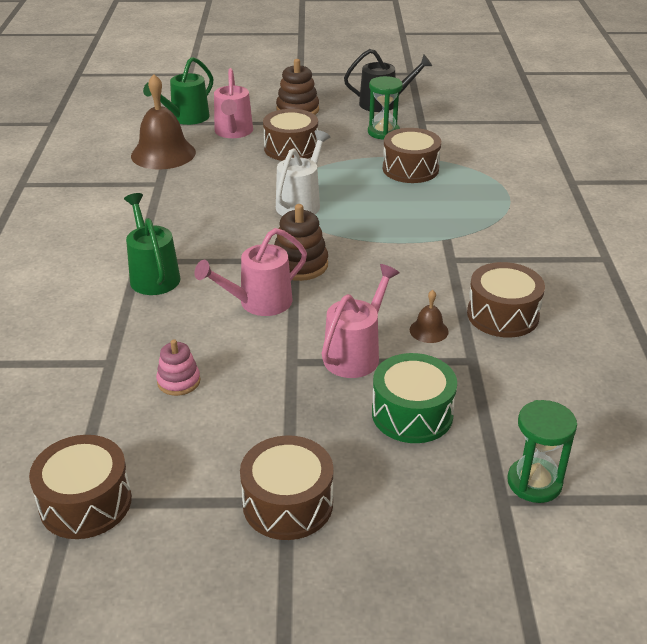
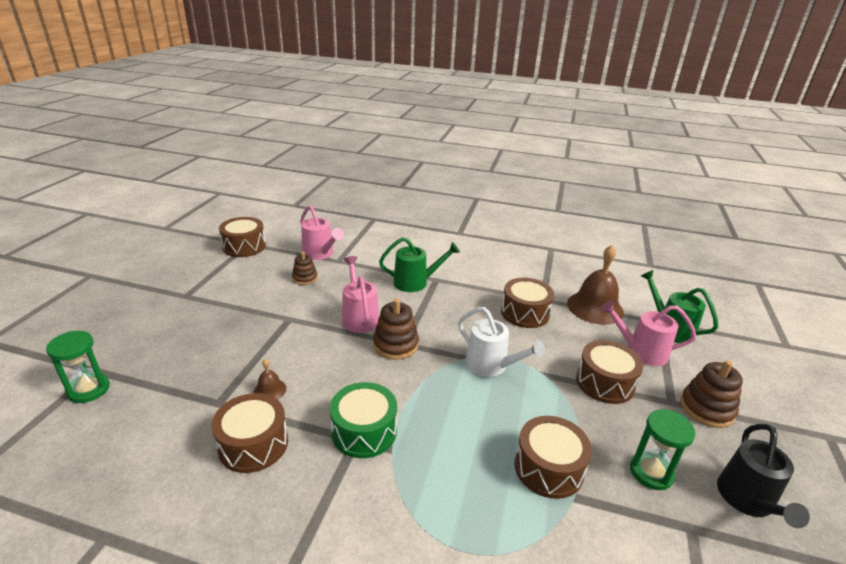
camera: 105 degrees right, 5 degrees down
pink stacking toy [156,339,200,396] -> brown stacking toy [292,252,318,285]
brown drum [240,435,334,540] -> brown drum moved to [501,278,554,328]
pink watering can [322,264,399,378] -> pink watering can moved to [301,206,344,260]
green drum [372,353,457,443] -> green drum moved to [330,382,397,458]

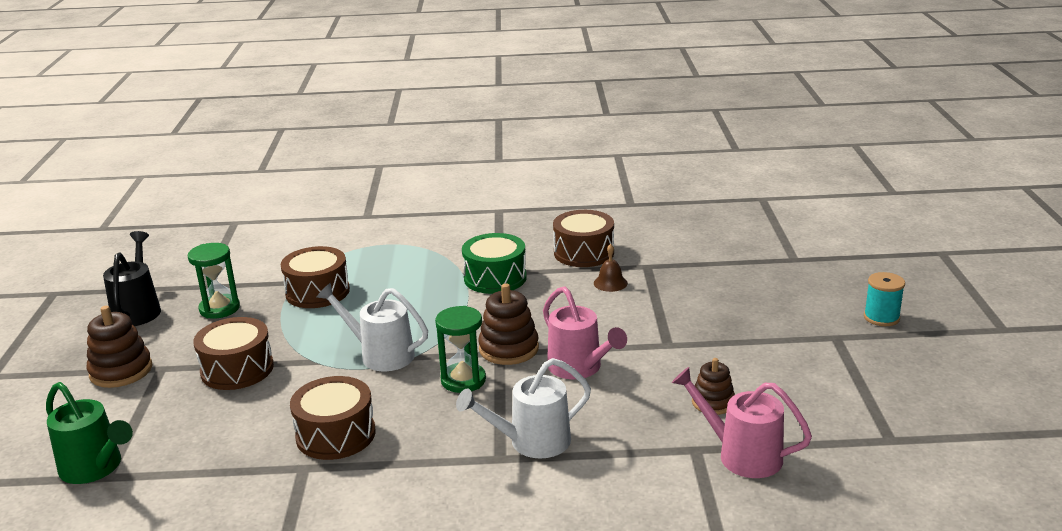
camera: 165 degrees right, 5 degrees down
green hourglass [46,331,110,403] -> green hourglass moved to [435,306,486,393]
brown drum [219,217,266,257] -> none
green watering can [379,237,460,292] -> white watering can [456,358,591,458]
brown bell [567,245,624,325] -> none
pink watering can [600,300,696,366] -> none
none -> turquoise spool [864,272,905,326]

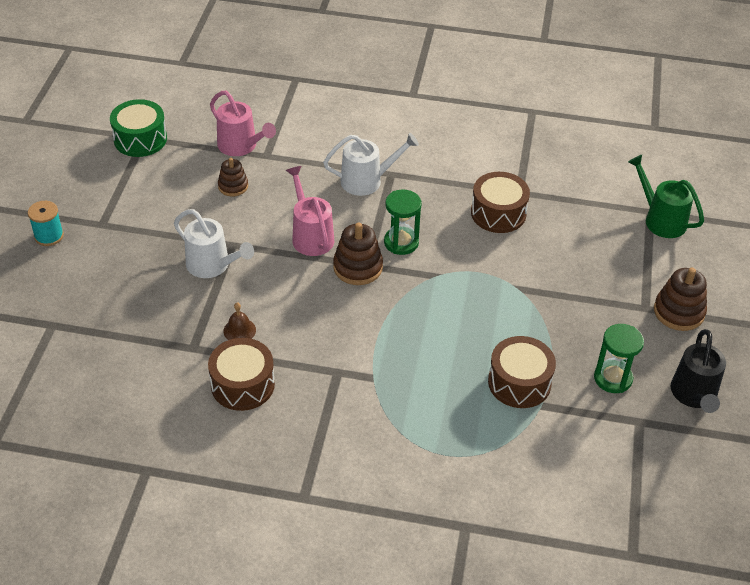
camera: 170 degrees left, 20 degrees up
brown drum [193,317,274,390] -> none
white watering can [316,283,428,371] -> white watering can moved to [174,209,254,278]
green drum [462,233,527,294] -> green drum moved to [110,99,167,157]

